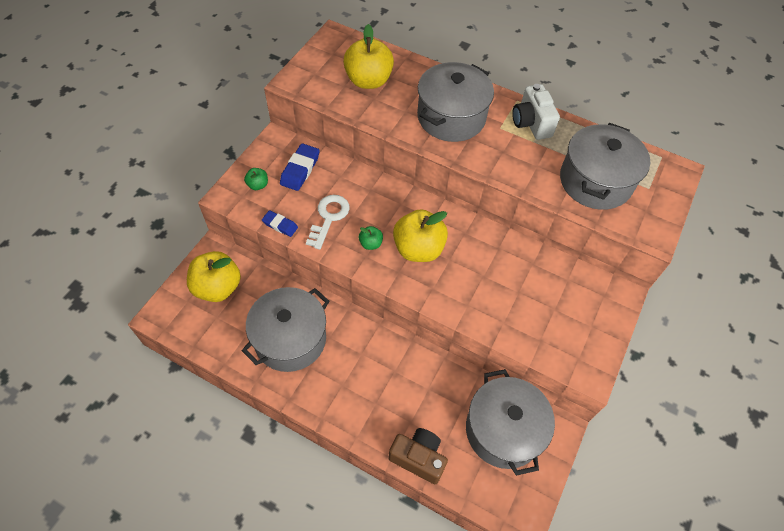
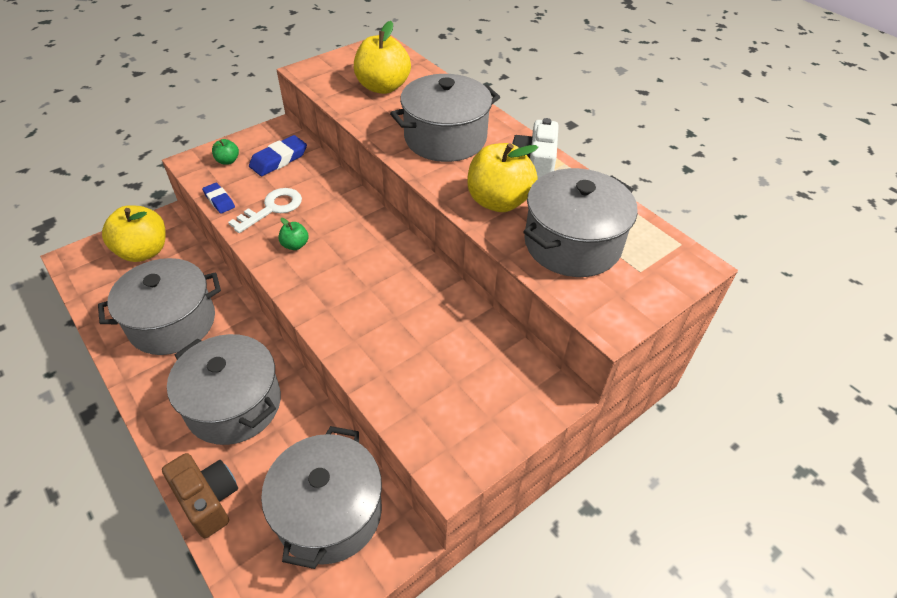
camera: 25 degrees right, 10 degrees down
yellow apple [393,209,448,262] -> yellow apple moved to [467,143,538,212]
none -> grey pot [167,334,281,445]

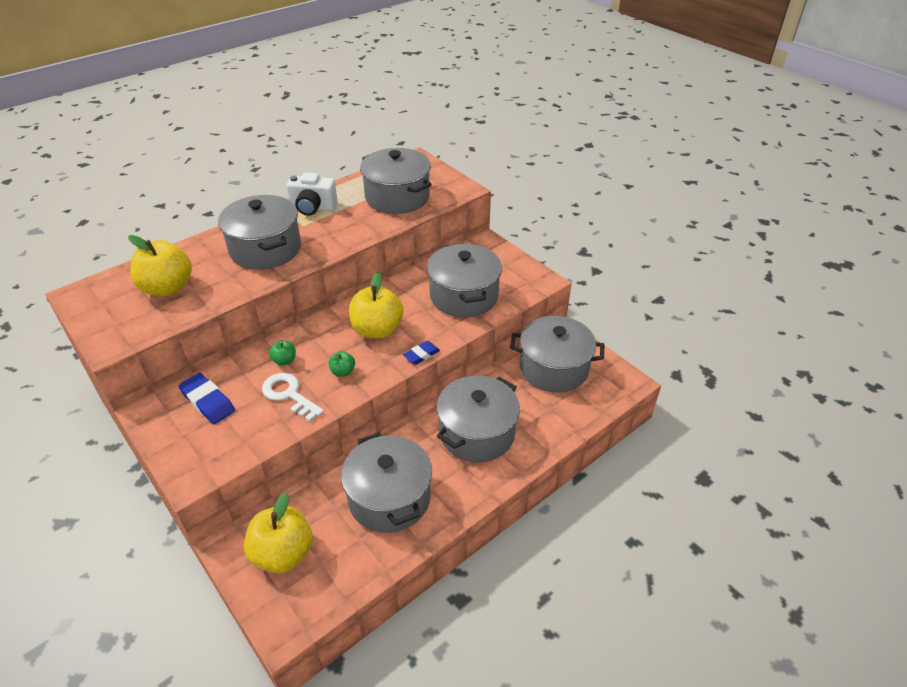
camera: 90 degrees left, 5 degrees down
brown camera [162,453,238,538] -> none
blue eraser [202,183,235,213] -> blue eraser moved to [403,341,440,365]
green apple [212,139,239,165] -> green apple moved to [269,341,296,366]
yellow apple [467,143,538,212] -> yellow apple moved to [349,272,403,339]
none -> grey pot [427,243,502,318]

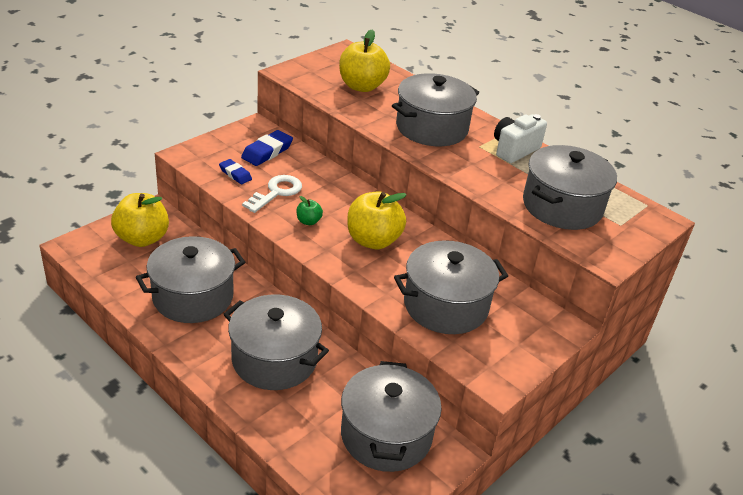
camera: 80 degrees right, 5 degrees down
green apple [269,341,296,366] -> none
white camera [286,173,338,216] -> white camera turned 45 degrees clockwise [494,114,547,163]
blue eraser [403,341,440,365] -> blue eraser moved to [219,159,252,184]

